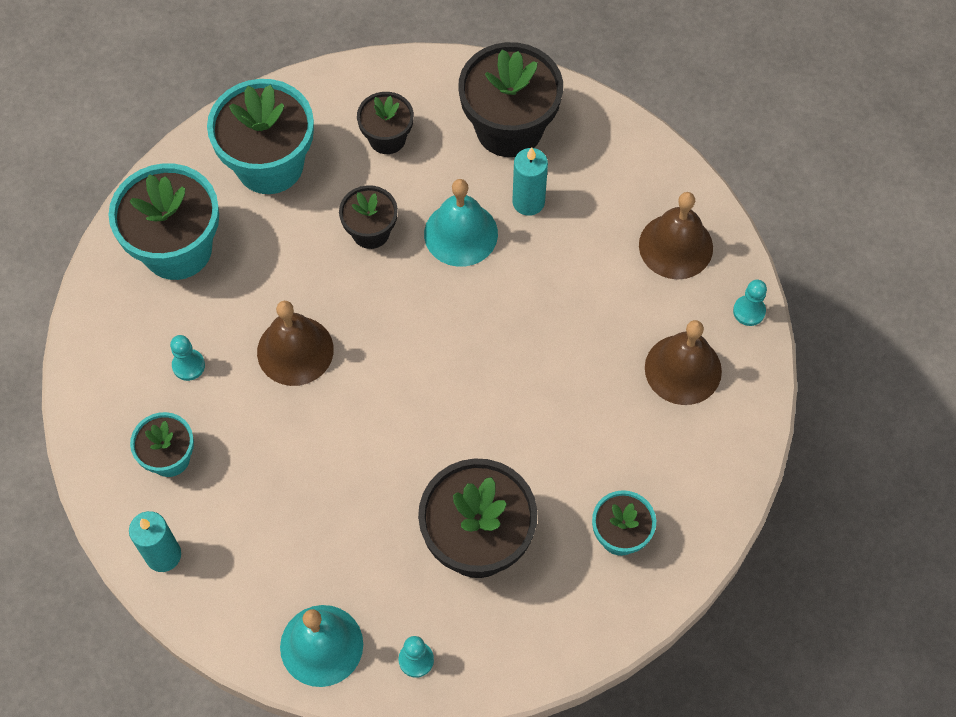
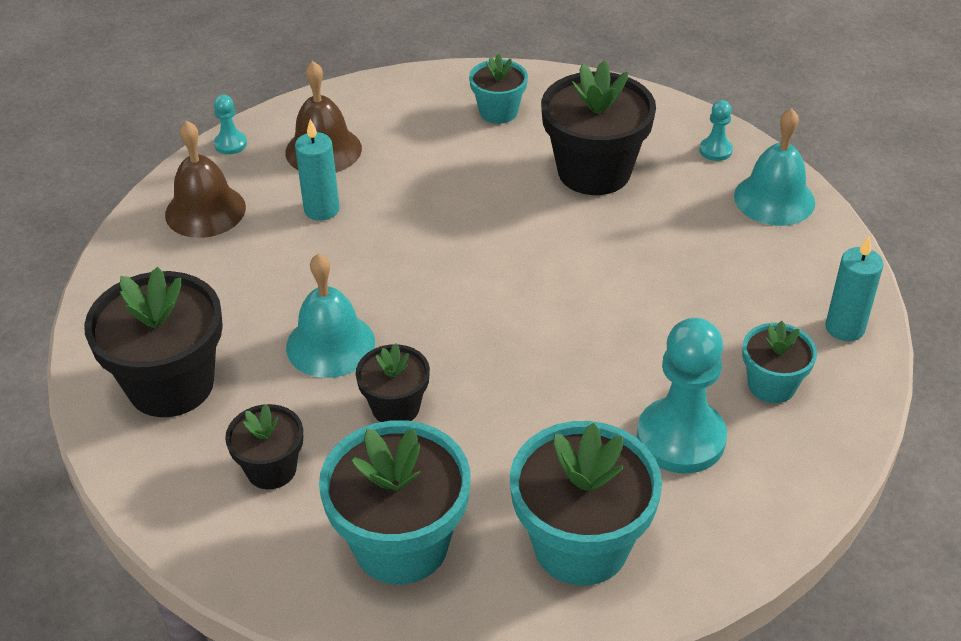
camera: 130 degrees left, 20 degrees down
turquoise pawn [170,335,205,381] -> turquoise pawn [637,318,727,474], size x2.19
brown bell [257,301,334,386] -> none
turquoise candle [512,147,548,216] -> turquoise candle moved to [295,119,340,221]

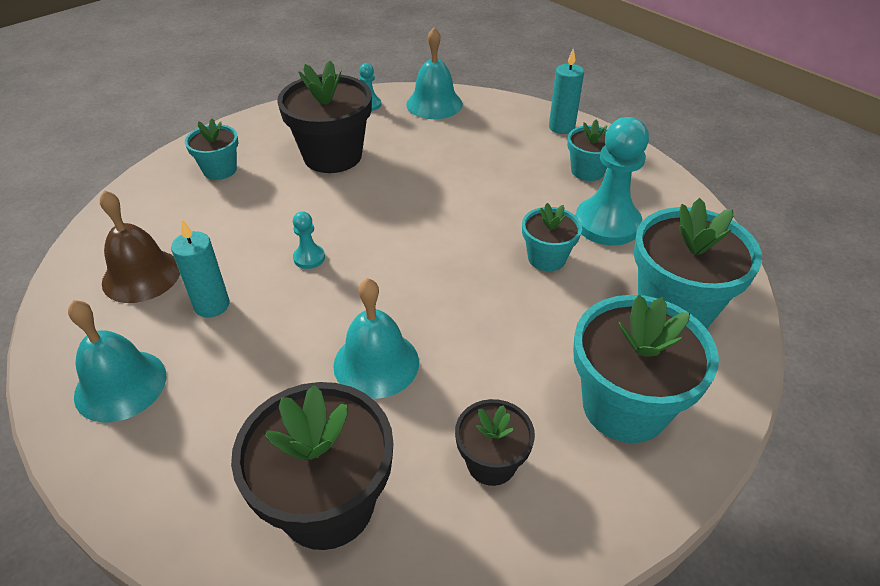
camera: 60 degrees left, 0 degrees up
brown bell [165,120,246,238] -> turquoise bell [68,300,166,423]
turquoise pawn [214,95,247,155] -> turquoise pawn moved to [293,211,325,269]
black flower pot [356,343,430,422] -> none
none -> turquoise flower pot [522,203,582,272]

